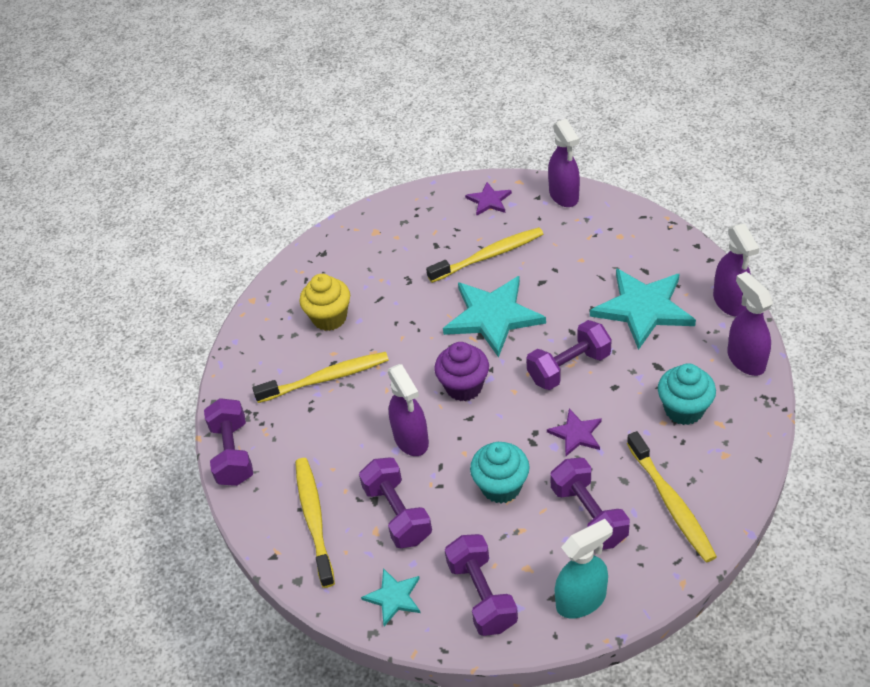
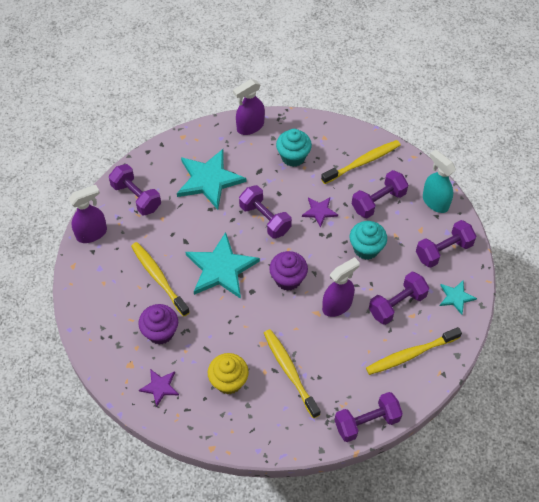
camera: 105 degrees left, 10 degrees up
purple star [465,182,512,216] -> purple star moved to [139,369,179,407]
purple spray bottle [713,223,759,316] -> none
none -> purple dumbbell [109,164,161,215]
none -> purple cupcake [138,304,178,344]

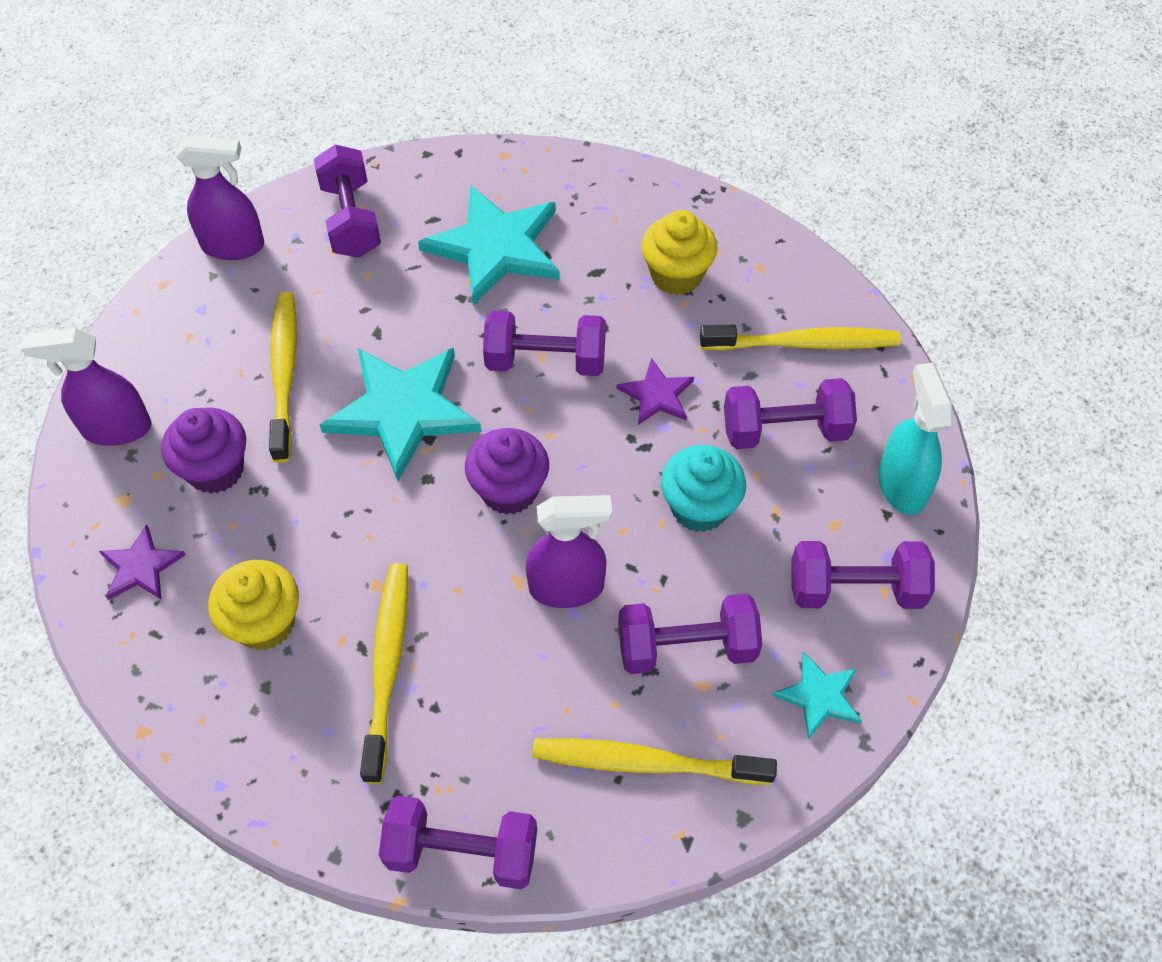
camera: 30 degrees right, 0 degrees up
purple spray bottle [233,79,265,135] -> purple spray bottle moved to [21,328,151,446]
purple dumbbell [239,185,292,239] -> purple dumbbell turned 75 degrees counterclockwise [483,311,606,376]
turquoise cupcake [276,129,312,167] -> yellow cupcake [641,210,718,295]

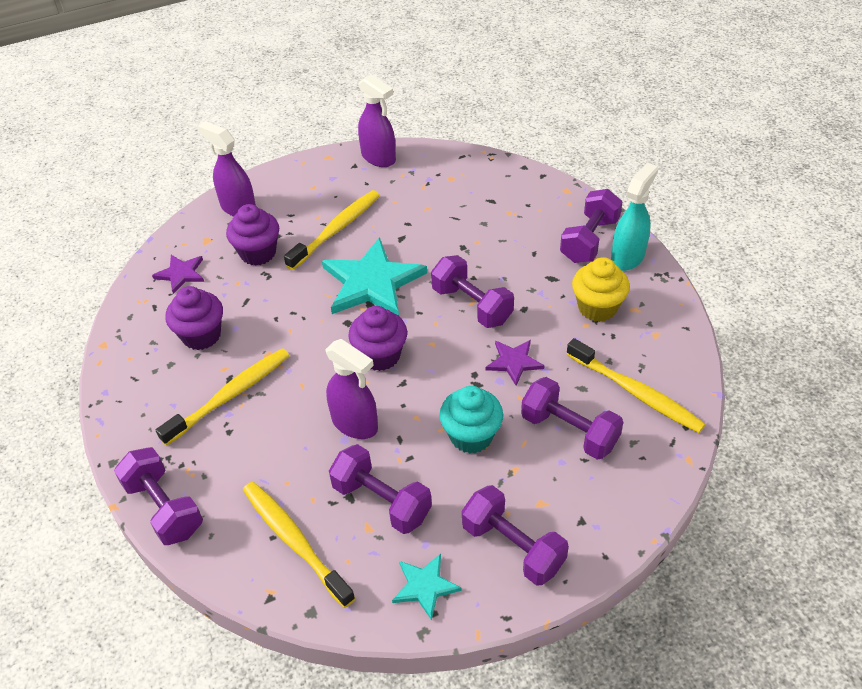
camera: 45 degrees right, 10 degrees down
yellow cupcake [208,560,299,650] -> purple cupcake [166,286,223,350]
purple dumbbell [314,145,381,258] -> purple dumbbell moved to [560,189,623,263]
turquoise star [418,186,560,305] -> none
turquoise spray bottle [878,363,953,515] -> turquoise spray bottle moved to [611,163,658,271]

